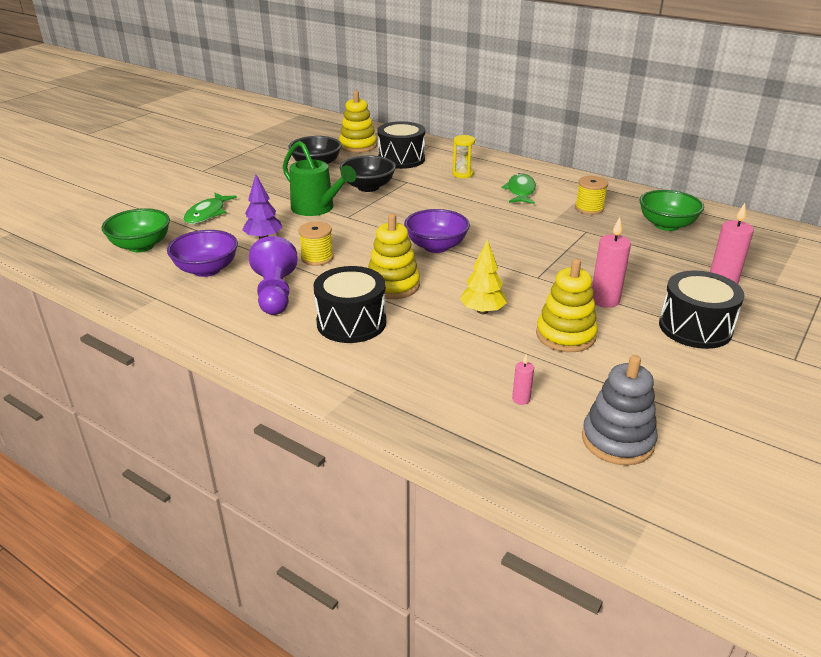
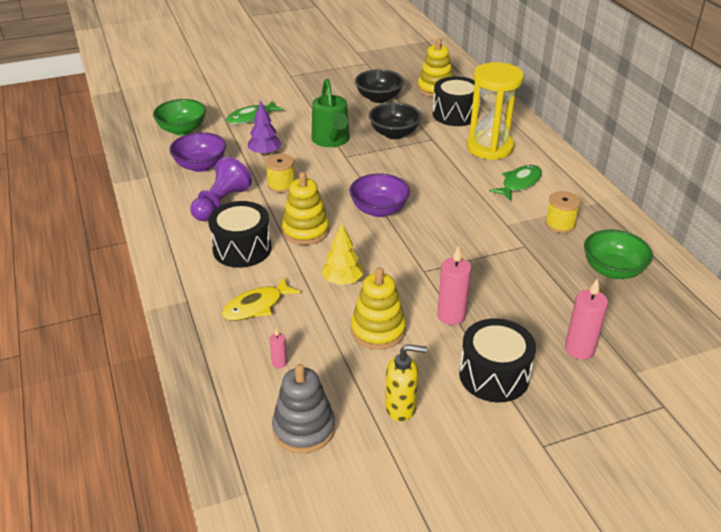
camera: 35 degrees right, 5 degrees up
yellow hourglass [452,135,475,178] -> yellow hourglass [467,62,524,160], size x2.20
none -> yellow fish [221,277,301,321]
none -> yellow soap dispenser [385,344,427,421]

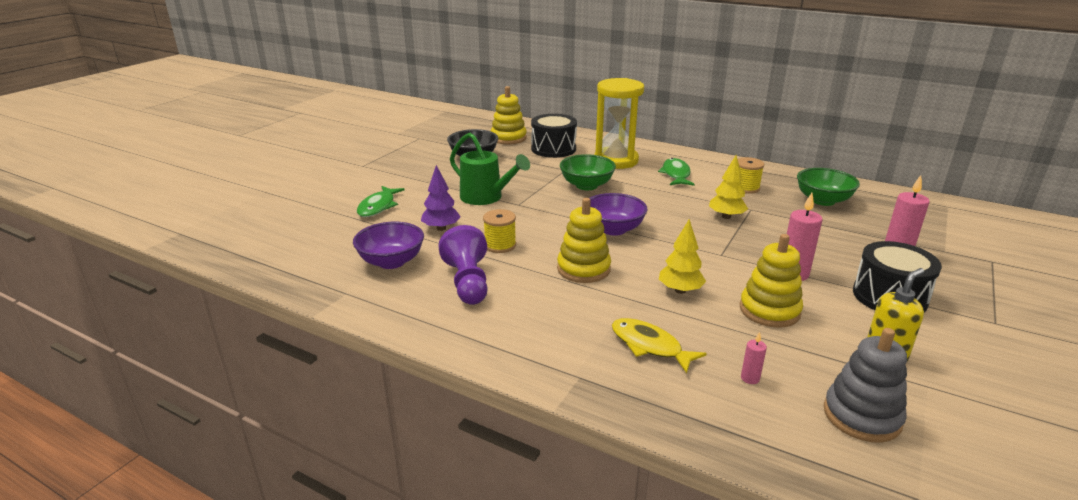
camera: 40 degrees left, 10 degrees down
green bowl [153,99,206,135] -> green bowl moved to [560,154,616,190]
black drum [208,201,272,268] -> none
yellow fish [221,277,301,321] -> yellow fish turned 120 degrees clockwise [612,318,707,374]
black bowl [369,102,422,139] -> none
none -> yellow tree [709,155,748,219]

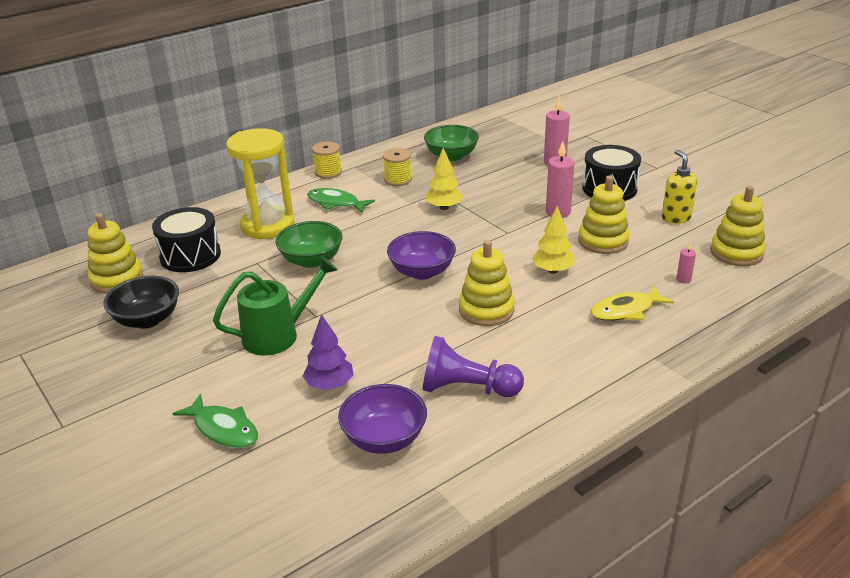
camera: 65 degrees left, 5 degrees up
yellow spool [483,209,516,253] -> yellow spool moved to [312,141,342,179]
grey stacking toy [824,328,907,443] -> yellow stacking toy [710,186,766,266]

